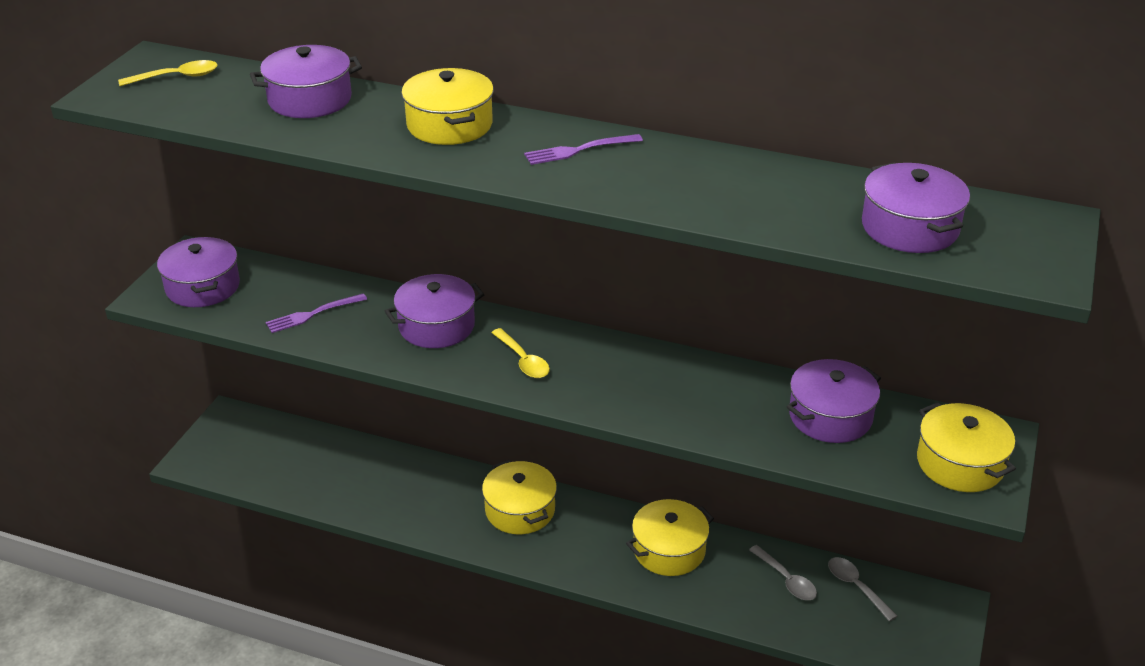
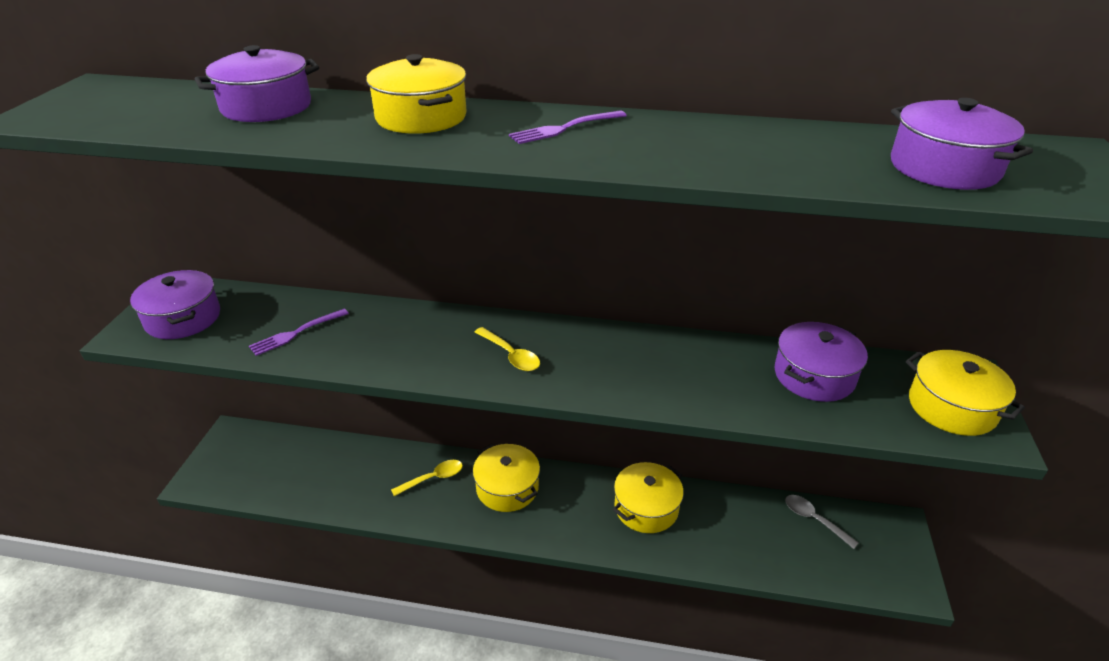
camera: 10 degrees left, 0 degrees up
yellow spoon [118,60,218,86] -> yellow spoon moved to [391,460,463,496]
purple pot [385,274,485,348] -> none
grey spoon [749,545,817,600] -> none

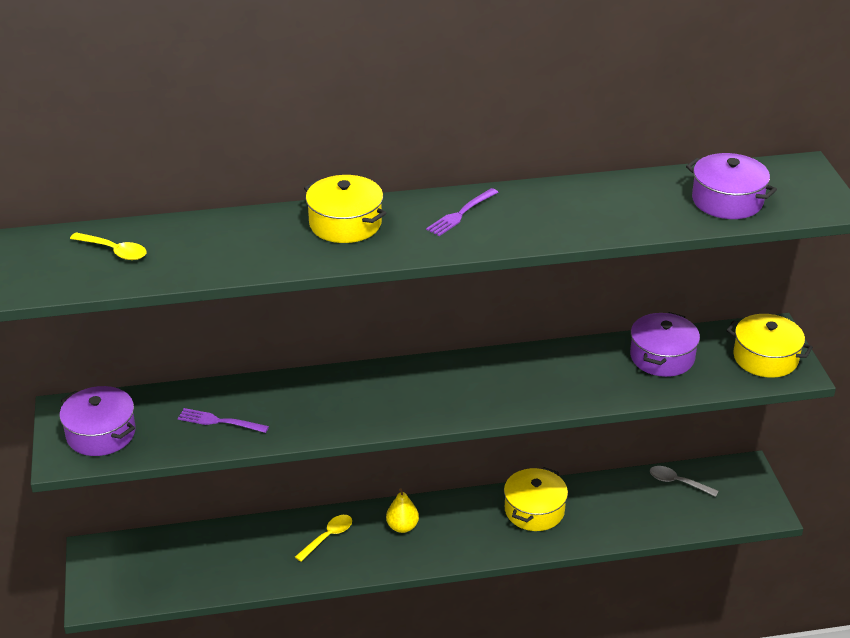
camera: 20 degrees left, 0 degrees up
purple pot [195,45,319,122] -> none
purple fork [249,309,349,356] -> purple fork turned 75 degrees clockwise [178,408,269,433]
yellow pot [473,444,540,512] -> yellow pear [386,488,419,533]
yellow spoon [475,327,540,371] -> yellow spoon moved to [70,232,146,260]

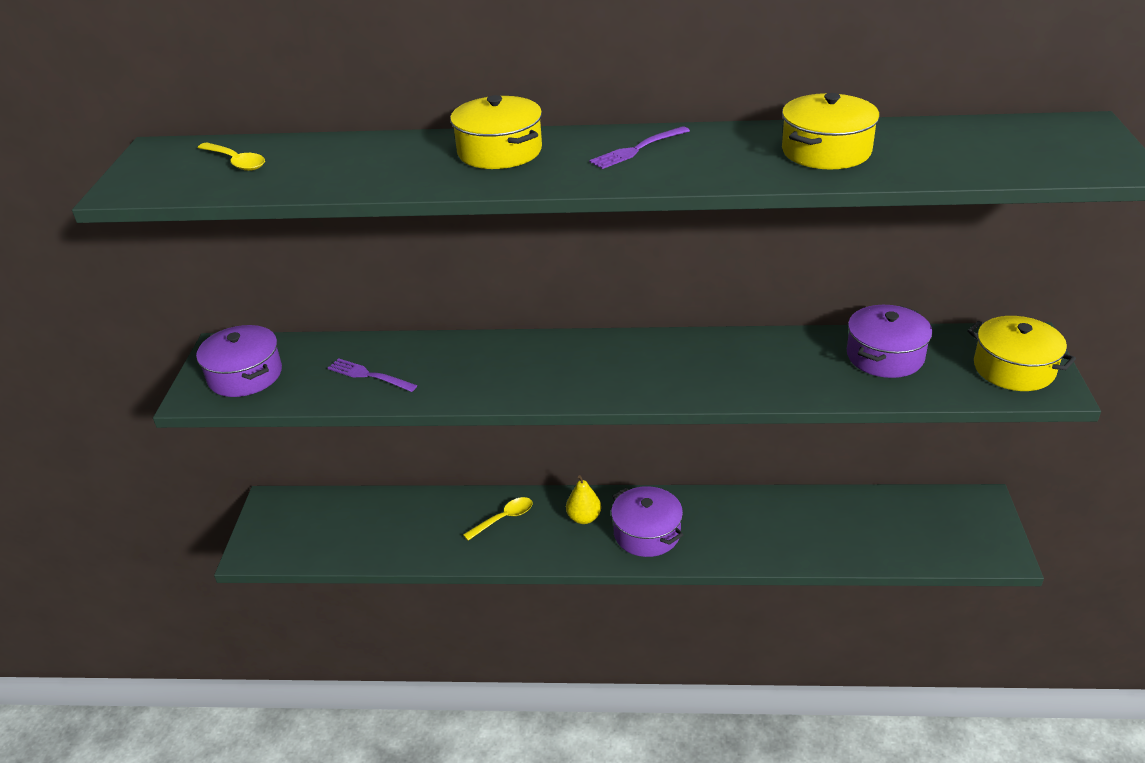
camera: 15 degrees right, 0 degrees up
yellow pot [504,467,568,531] -> yellow pot moved to [782,93,880,169]
grey spoon [650,466,718,497] -> none
purple pot [686,153,777,219] -> purple pot moved to [611,486,683,557]

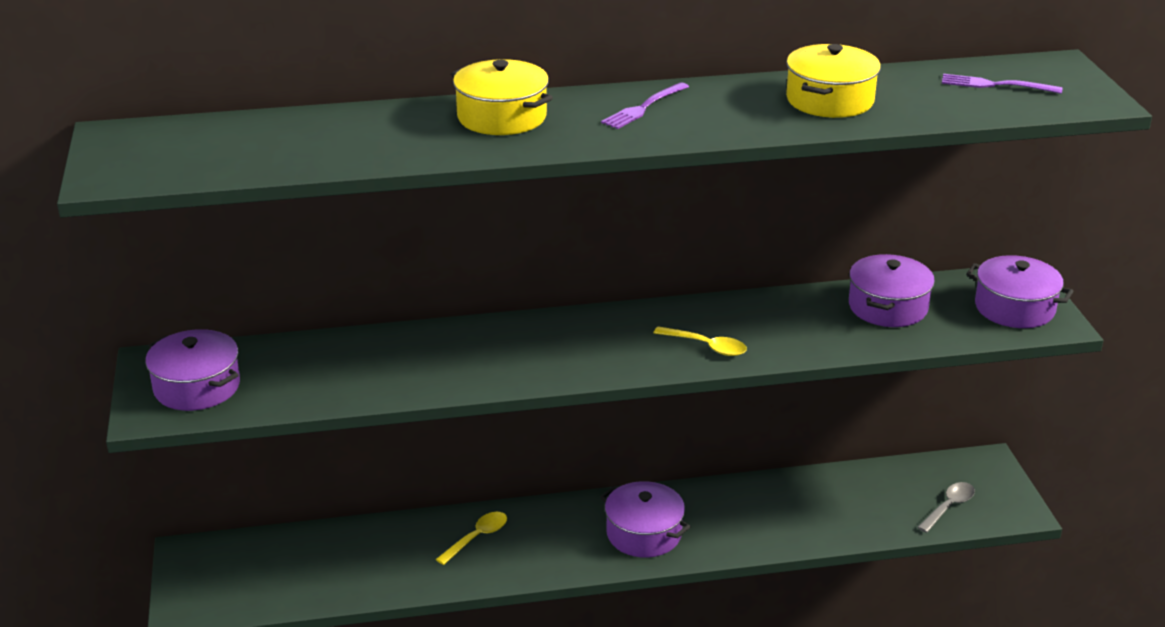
camera: 15 degrees left, 5 degrees down
yellow spoon [198,142,265,171] -> yellow spoon moved to [654,326,747,356]
purple fork [328,358,417,392] -> purple fork moved to [942,74,1063,94]
yellow pear [566,475,601,524] -> none
yellow pot [967,316,1076,391] -> purple pot [966,255,1073,328]
none -> grey spoon [917,482,975,533]

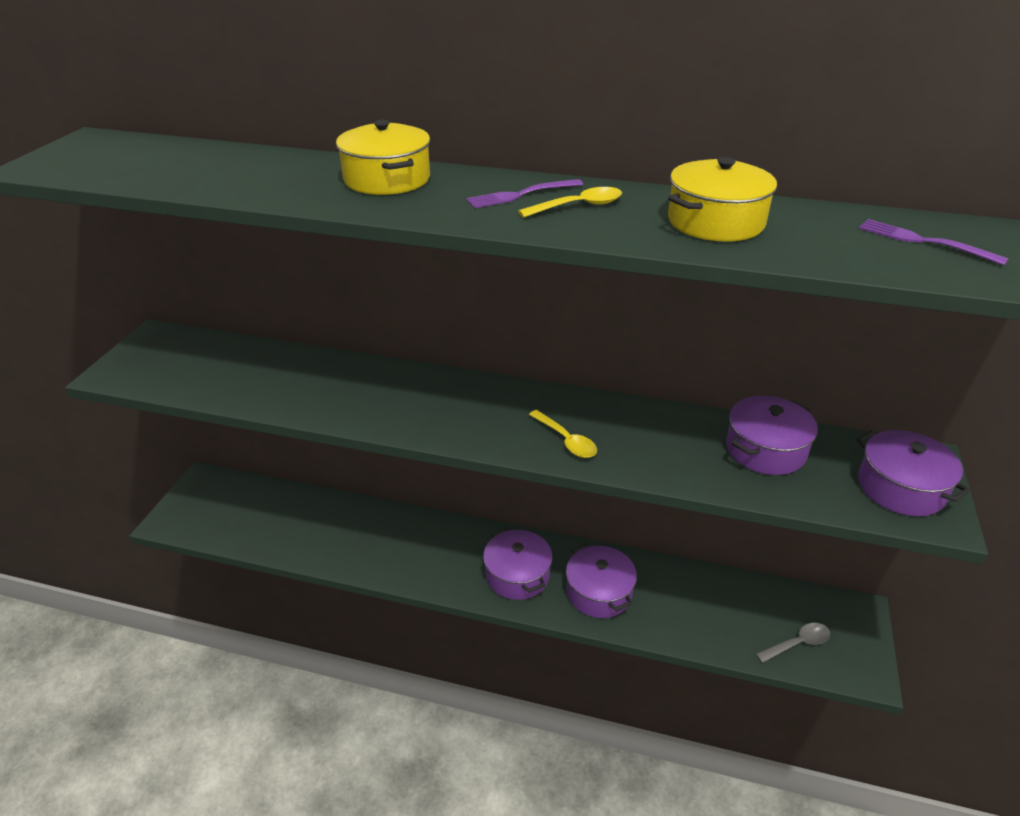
camera: 25 degrees right, 5 degrees up
purple pot [145,329,240,411] -> purple pot moved to [566,544,637,618]
yellow spoon [436,512,507,565] -> yellow spoon moved to [518,187,622,218]

